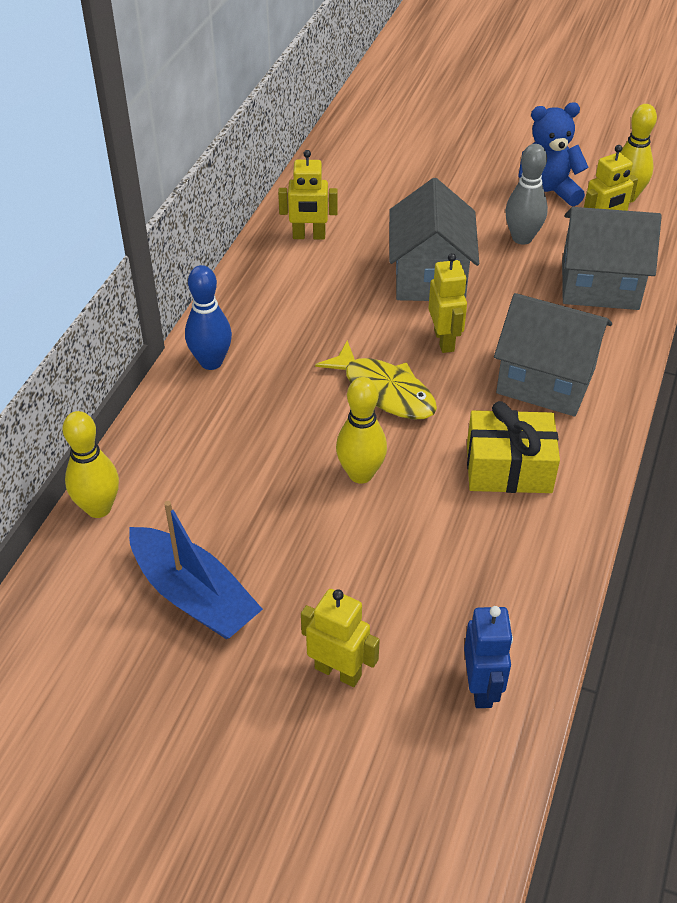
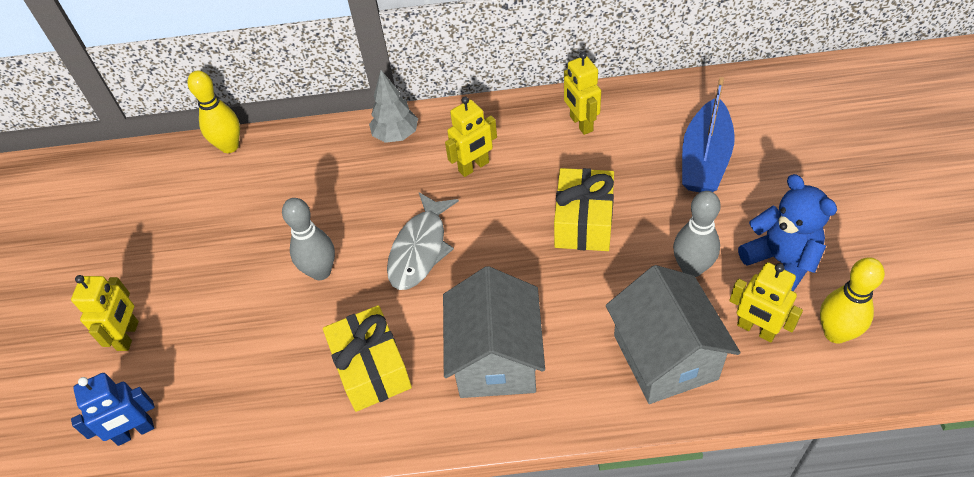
camera: 70 degrees right, 5 degrees up
blue boat [129,501,263,639] -> blue boat moved to [682,77,735,192]
blue bowling pin [185,265,232,370] -> grey tree [369,70,418,143]
yellow fish [315,340,437,420] -> grey fish [387,192,459,290]
yellow bowling pin [336,377,387,484] -> grey bowling pin [282,198,335,280]
grey house [389,178,479,301] -> yellow gift [554,168,614,251]
yellow robot [428,253,467,353] -> yellow robot moved to [445,97,497,177]

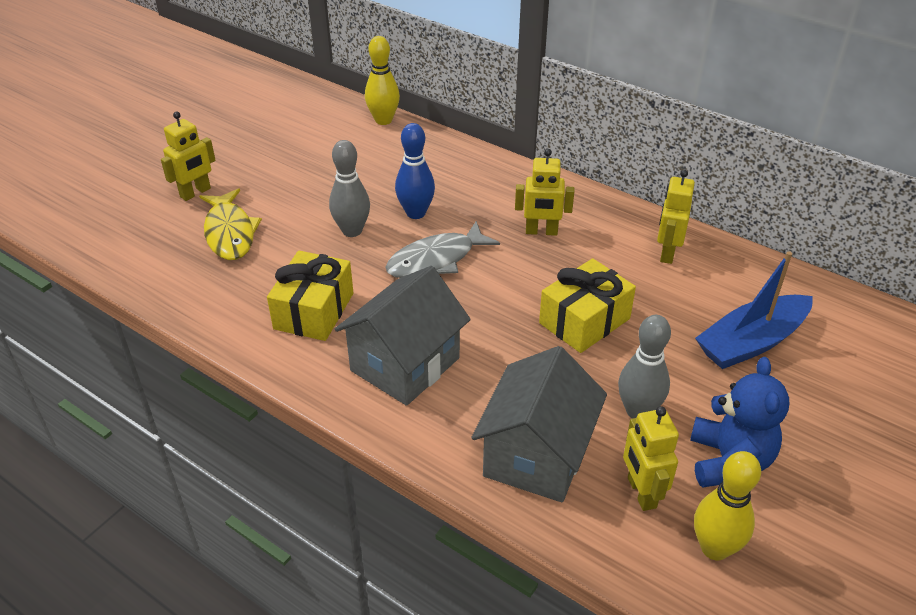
camera: 35 degrees right, 10 degrees down
blue robot [71,373,155,446] -> none
grey tree [369,70,418,143] -> none
none -> yellow fish [199,188,262,260]
none -> blue bowling pin [395,123,435,219]

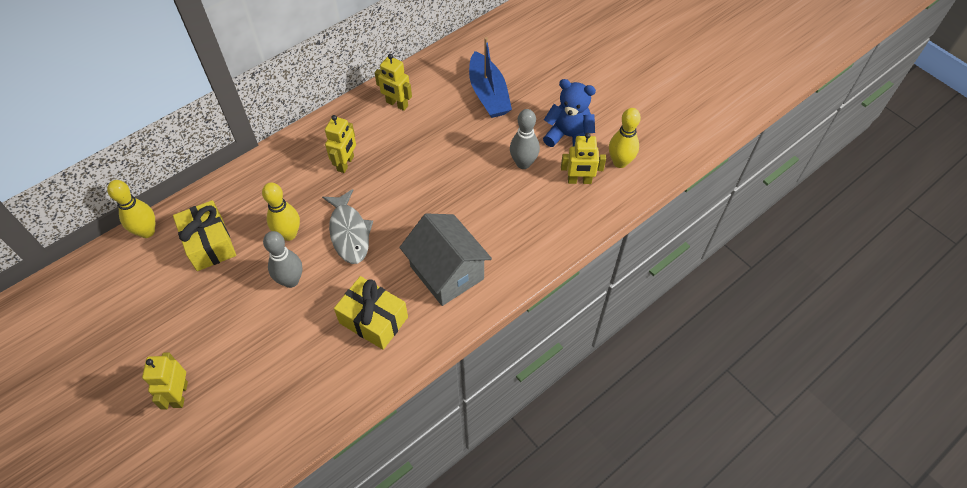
camera: 75 degrees left, 15 degrees up
yellow robot [161,112,216,201] -> yellow robot turned 150 degrees counterclockwise [142,352,188,410]
yellow fish [199,188,262,260] -> none
blue bowling pin [395,123,435,219] -> yellow bowling pin [262,182,300,241]
grey house [471,346,607,502] -> none
yellow gift [539,258,636,353] -> yellow gift moved to [173,200,236,271]

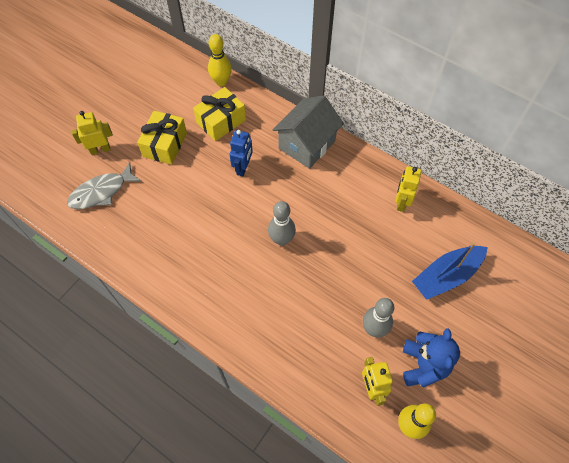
camera: 75 degrees right, 5 degrees up
yellow bowling pin [262,182,300,241] -> blue robot [230,130,253,176]
grey bowling pin [263,231,302,288] -> grey bowling pin moved to [268,201,296,246]
grey fish [322,189,373,264] -> grey fish moved to [67,162,142,209]
yellow robot [325,115,356,173] -> none
yellow gift [334,276,408,350] -> yellow gift moved to [137,111,187,165]
grey house [399,213,492,306] -> grey house moved to [273,95,344,169]

